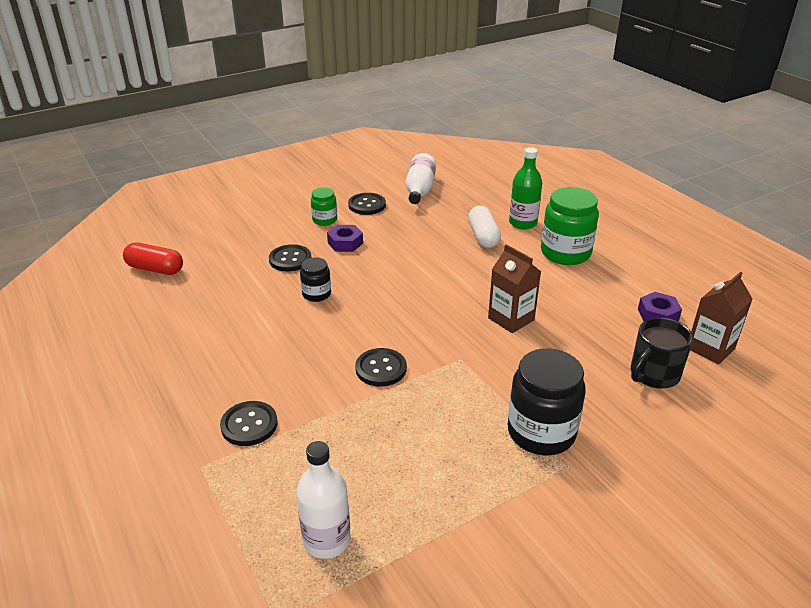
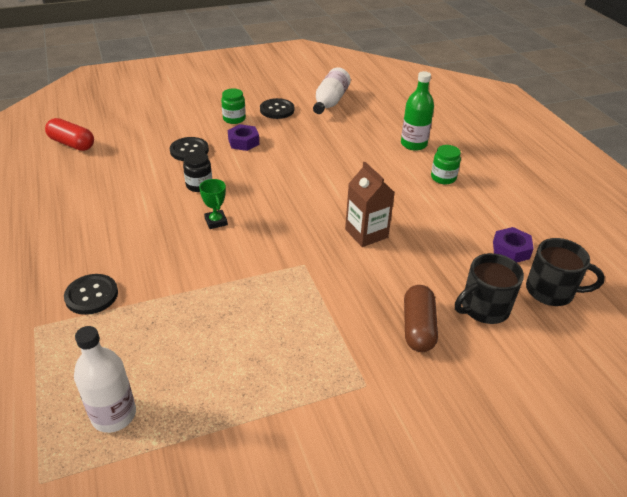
camera: 10 degrees right, 5 degrees up
black button [355,348,407,387] -> none
white capsule [468,206,501,248] -> none
black jar [508,348,586,455] -> none
green jar [541,187,599,265] -> green jar [431,145,461,184], size x0.53
brown carton [690,272,752,364] -> black mug [526,238,605,306]
none -> green trophy [199,179,228,229]
none -> brown capsule [404,285,438,352]

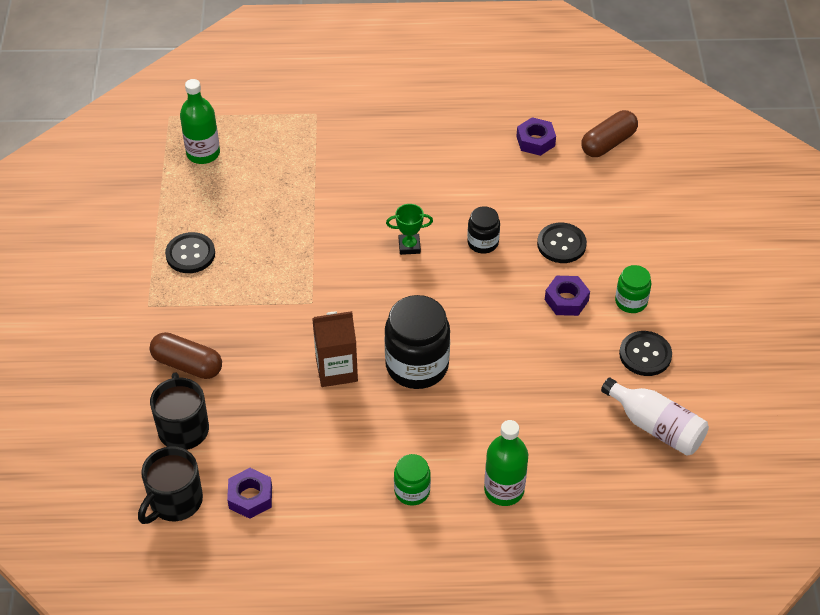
camera: 110 degrees right, 10 degrees up
red capsule [45,118,94,151] -> brown capsule [581,110,638,157]
black button [64,274,118,315] -> black button moved to [165,232,215,273]
white bottle [74,326,136,433] -> green bottle [180,79,220,164]
none -> black jar [385,295,450,389]
none -> purple nut [516,117,556,156]

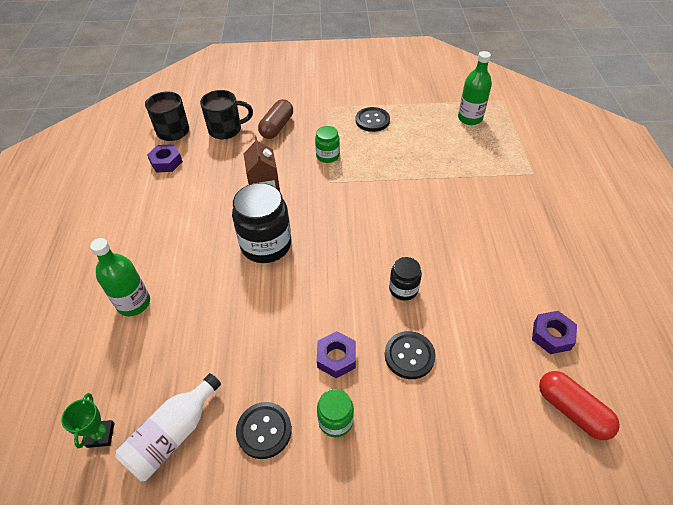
camera: 90 degrees right, 0 degrees up
green trophy [386,204,433,255] -> green trophy moved to [61,393,115,448]
green jar [394,454,431,506] -> green jar moved to [315,126,340,163]
brown capsule [581,110,638,157] -> red capsule [539,371,620,440]

